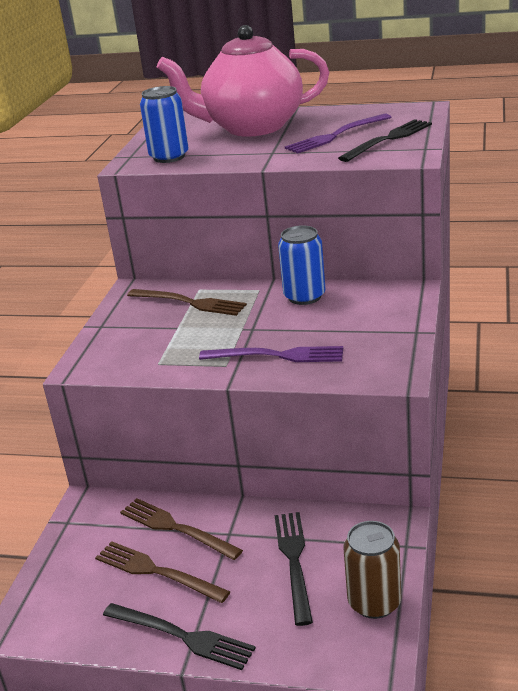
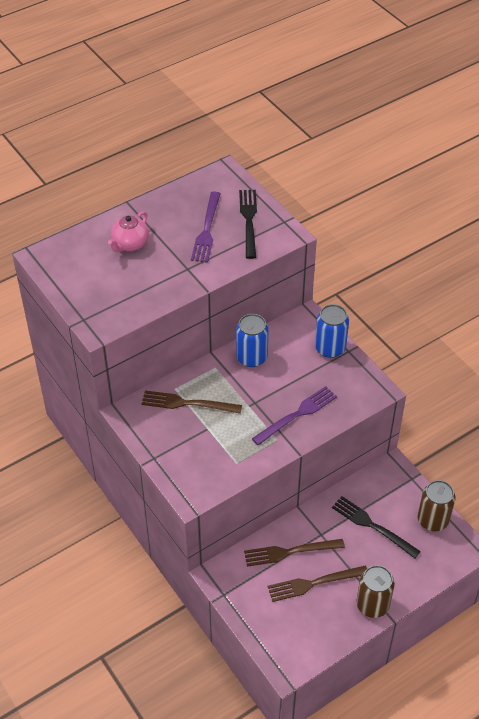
camera: 50 degrees left, 20 degrees up
black fork [103,603,256,670] -> brown can [356,565,395,618]
brown fork [127,289,247,316] -> brown fork turned 150 degrees counterclockwise [142,390,242,414]
blue can [140,86,189,163] -> blue can moved to [315,304,349,358]
pink teapot [157,25,329,137] -> pink teapot [108,211,149,252], size x0.45

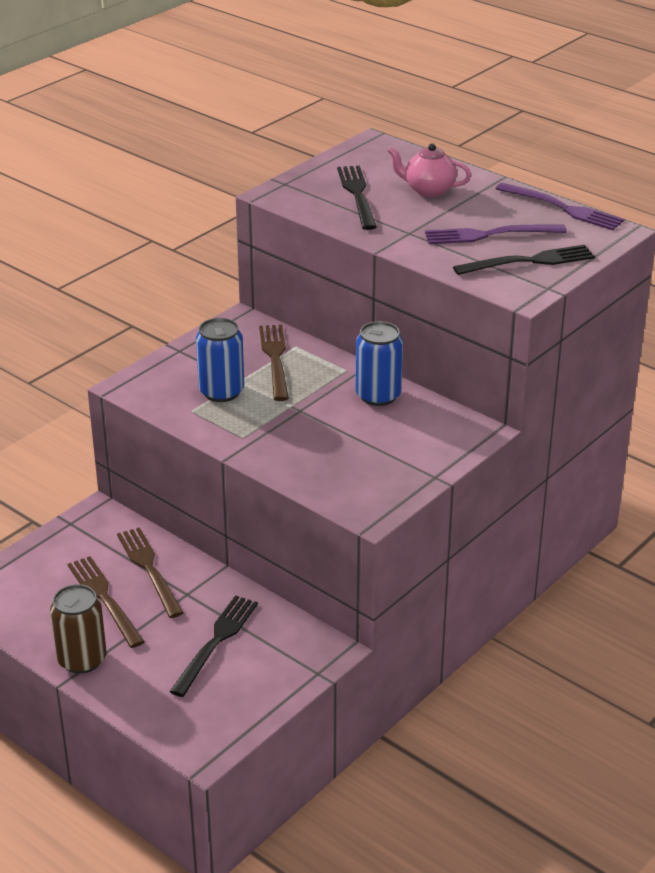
camera: 75 degrees right, 15 degrees down
purple fork [252,386,337,446] -> purple fork moved to [496,183,624,230]
blue can [315,304,349,358] -> blue can moved to [196,318,244,402]
brown can [418,480,456,531] -> none
none -> black fork [337,166,377,230]

